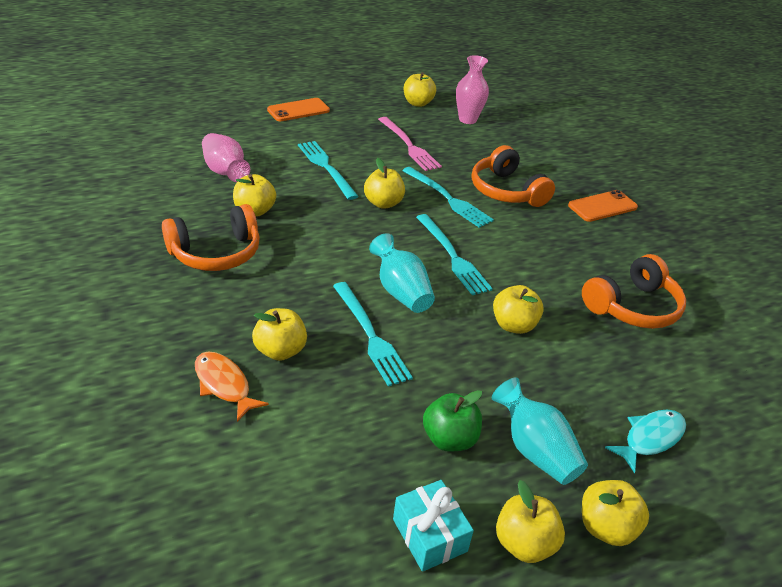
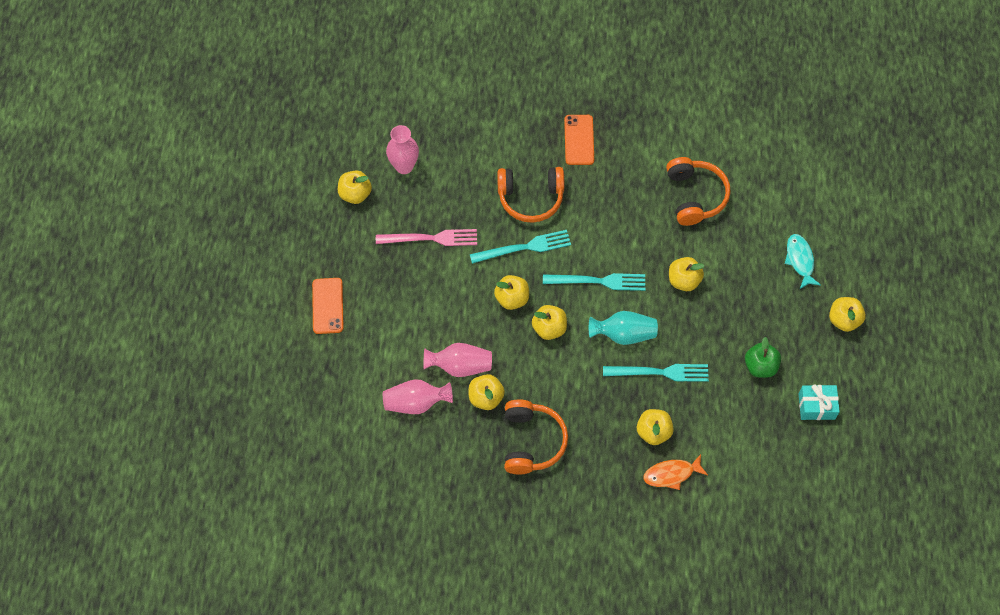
camera: 60 degrees left, 25 degrees up
turquoise fork [298,141,359,200] -> none
turquoise vase [492,377,588,485] -> none
yellow apple [496,480,565,563] -> yellow apple moved to [532,305,567,340]
none -> pink vase [424,343,492,377]

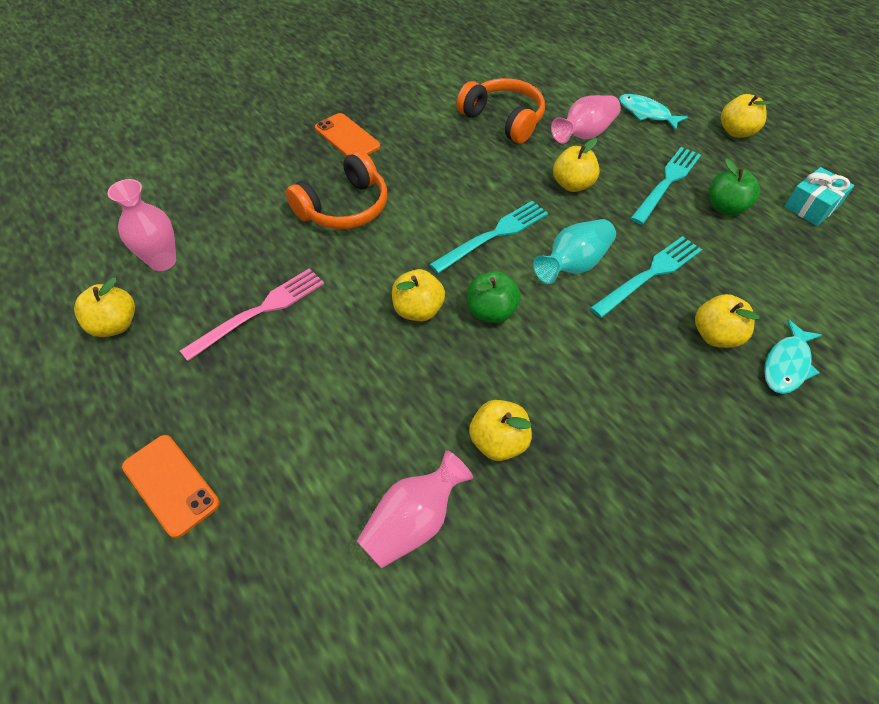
camera: 40 degrees left, 10 degrees down
pink vase [424,343,492,377] -> pink vase moved to [551,95,621,144]
turquoise fork [470,230,571,264] -> turquoise fork moved to [630,147,701,225]
orange headphones [504,399,568,475] -> none
yellow apple [532,305,567,340] -> green apple [467,271,521,323]
orange fish [643,454,708,490] -> turquoise fish [764,319,822,394]

